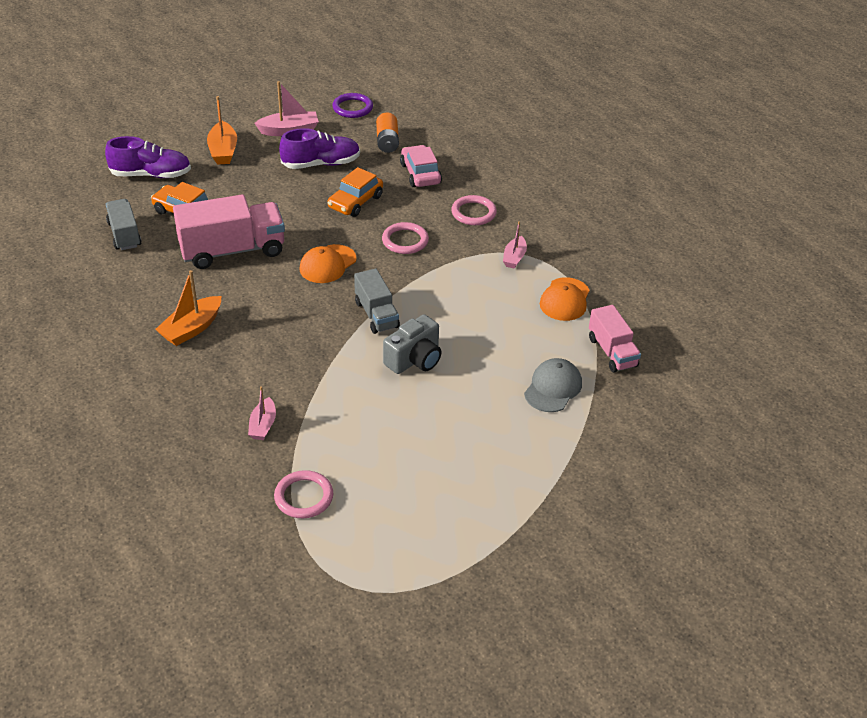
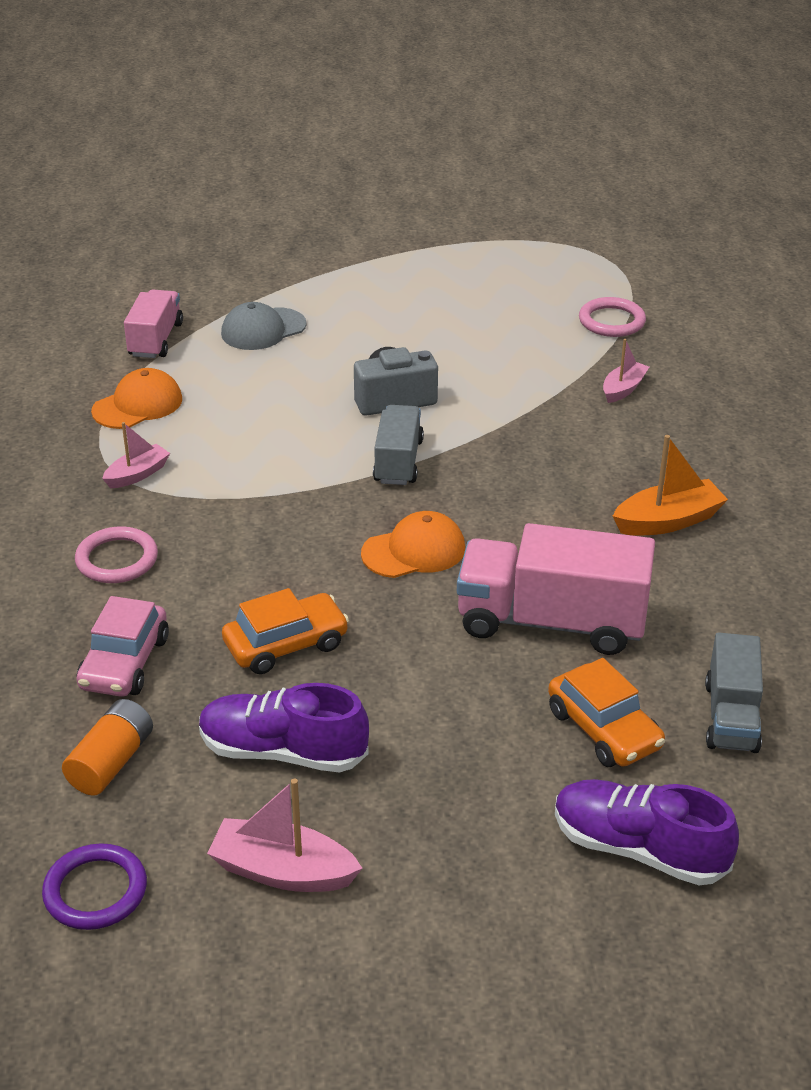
camera: 150 degrees left, 5 degrees down
orange boat [207,96,237,165] -> none
pink ring [382,222,429,254] -> none

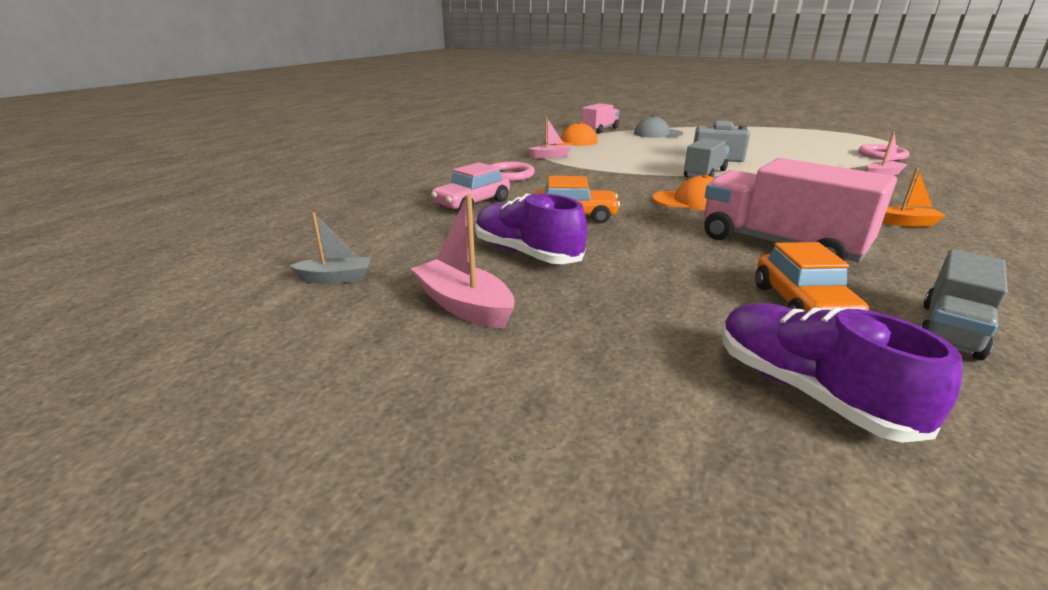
camera: 30 degrees right, 10 degrees down
purple ring [42,843,147,930] -> grey boat [290,212,372,284]
orange battery [62,699,153,796] -> none
orange boat [613,435,728,536] -> orange boat [882,168,946,227], size x0.65

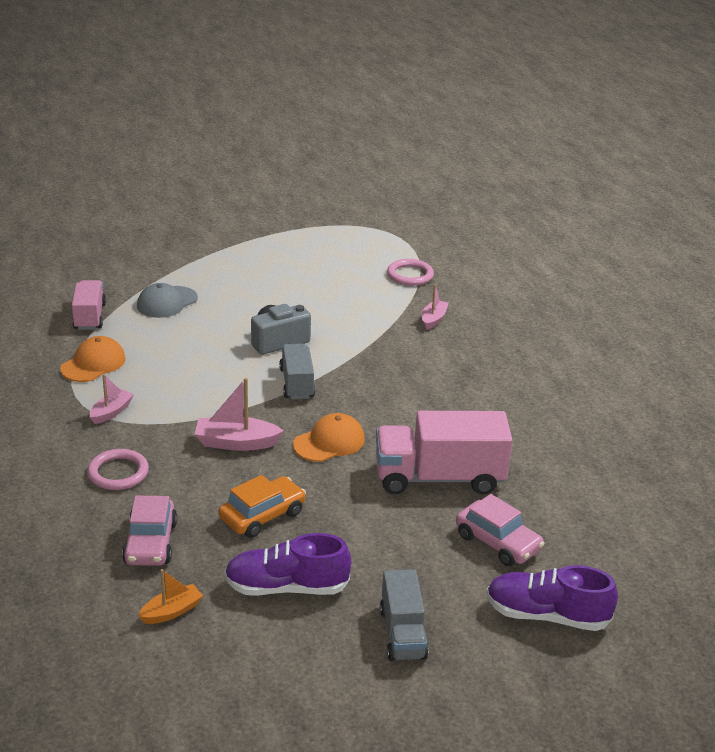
camera: 45 degrees left, 5 degrees up
grey boat [290,212,372,284] -> none
pink boat [411,194,514,329] -> pink boat moved to [195,378,284,451]
orange car [755,242,869,311] -> pink car [456,494,544,566]
orange boat [882,168,946,227] -> orange boat moved to [138,569,203,624]
grey truck [920,249,1008,360] -> grey truck moved to [380,569,428,661]

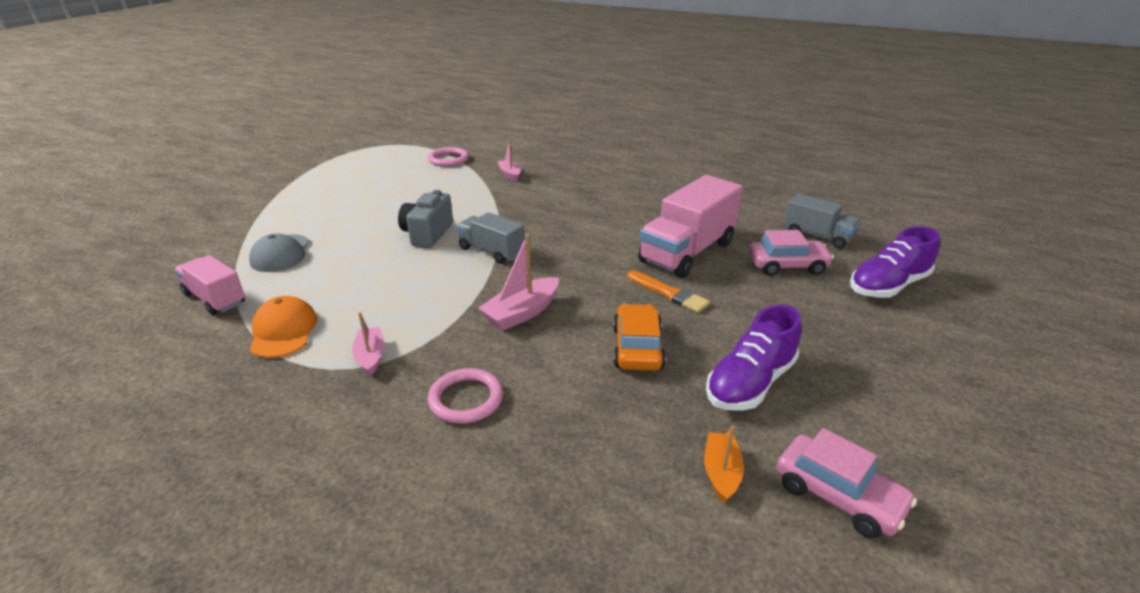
camera: 45 degrees left, 0 degrees up
pink car [122,495,177,566] -> pink car moved to [777,428,917,538]
orange cap [293,413,365,462] -> none
grey truck [380,569,428,661] -> grey truck moved to [785,193,861,249]
none -> orange brush [628,270,710,313]

